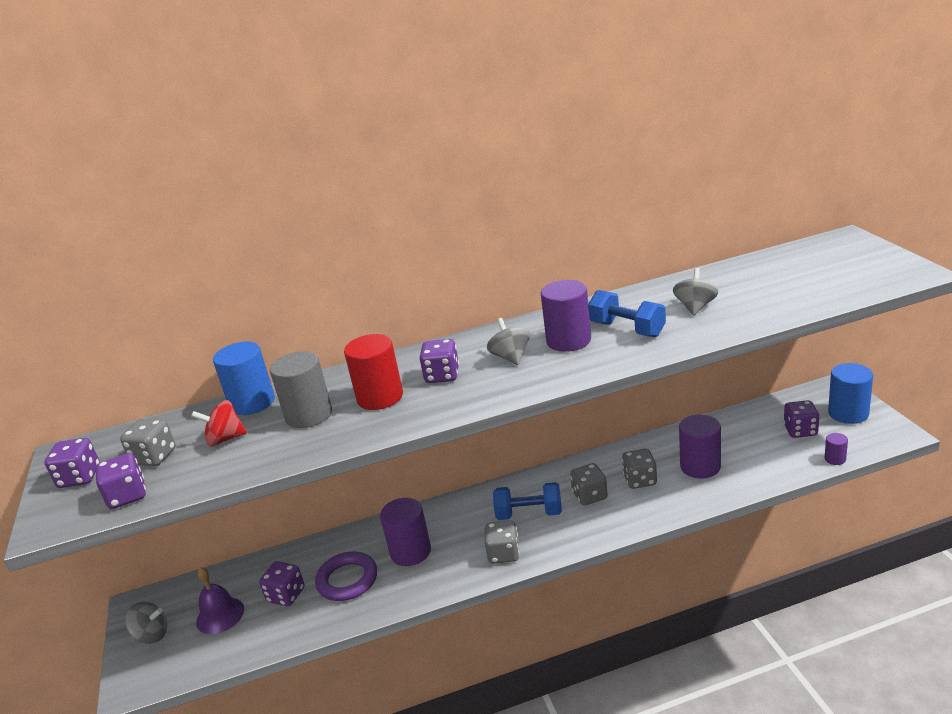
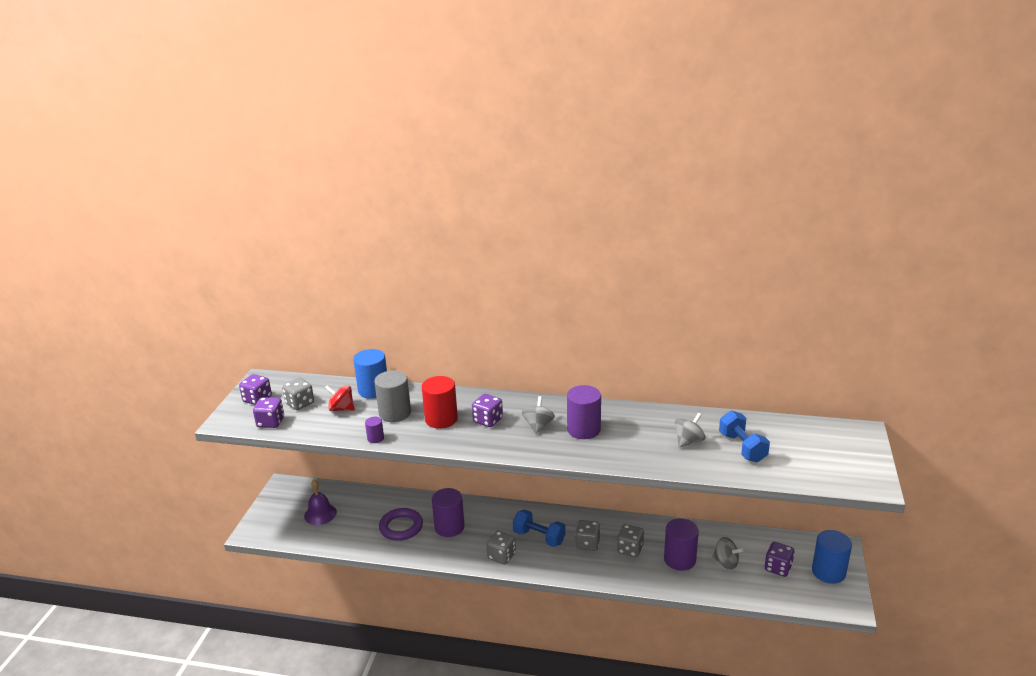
camera: 25 degrees right, 0 degrees up
grey spinning top [125,602,167,644] -> grey spinning top moved to [712,537,744,569]
purple dice [259,561,305,606] -> none
blue dumbbell [588,290,666,337] -> blue dumbbell moved to [719,410,770,463]
purple cylinder [825,433,848,465] -> purple cylinder moved to [365,417,384,443]

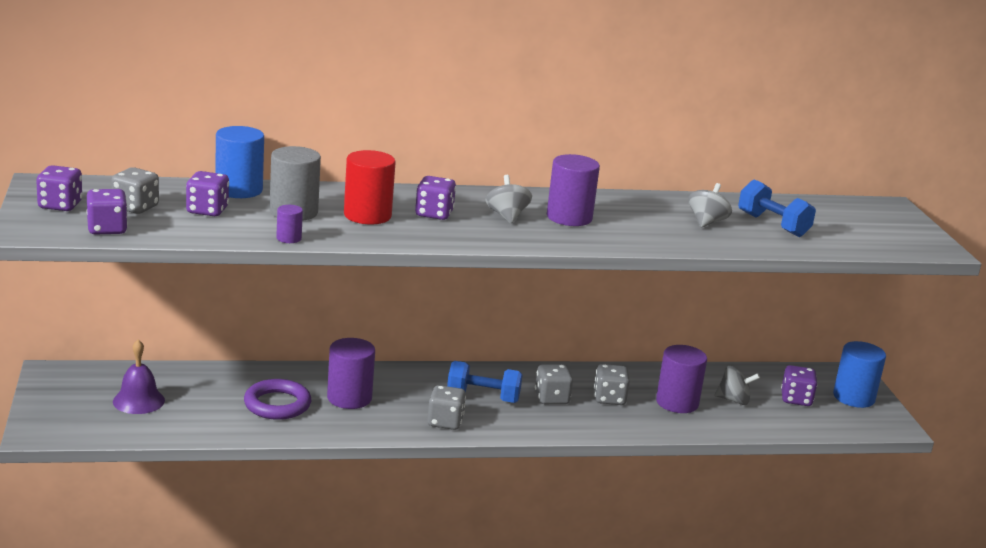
camera: 25 degrees left, 5 degrees down
red spinning top [325,385,355,411] -> purple dice [186,171,229,216]

